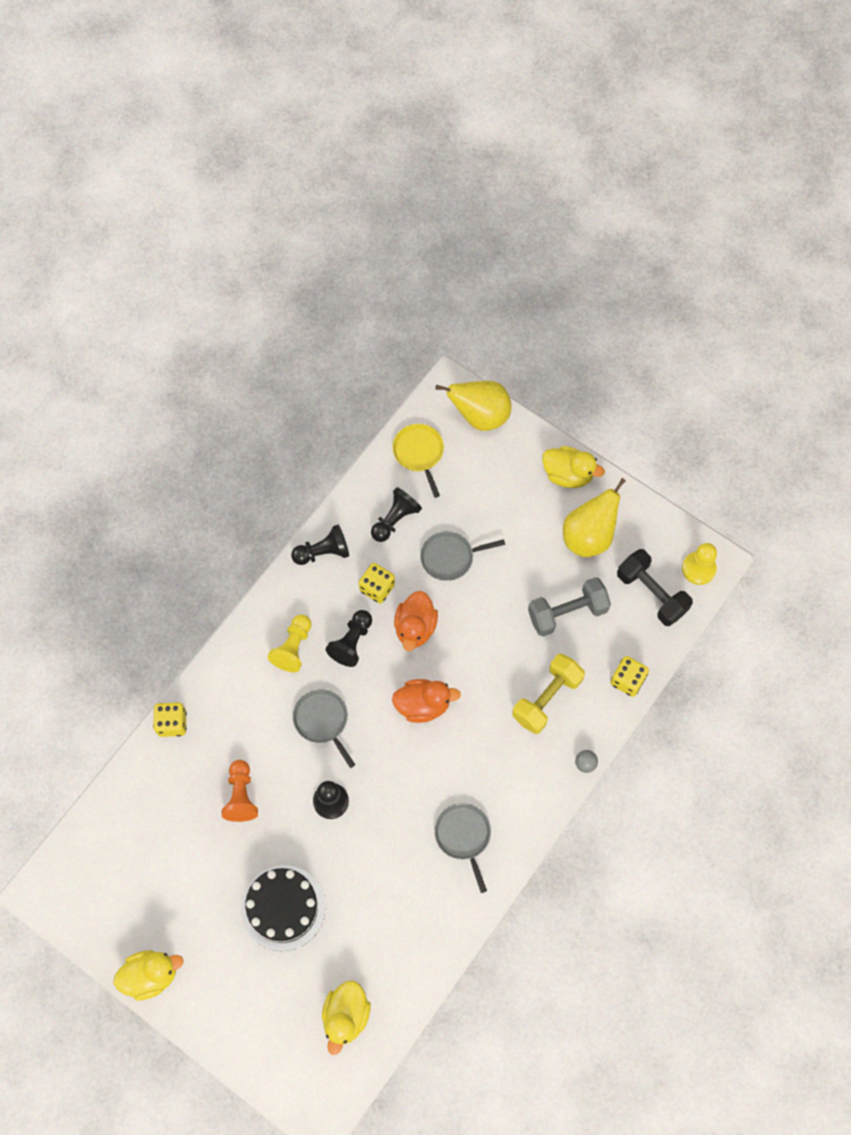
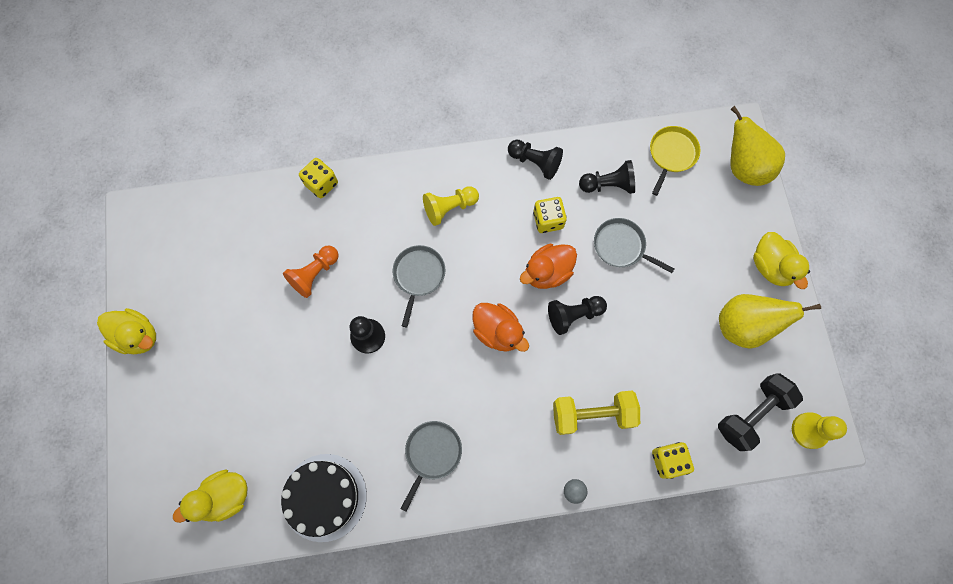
camera: 45 degrees right, 5 degrees up
black cake [241,865,326,951] -> black cake moved to [281,454,367,542]
black pawn [326,610,372,667] -> black pawn moved to [548,296,607,335]
grey dumbbell [528,577,611,637] -> none
black dumbbell [617,549,693,626] -> black dumbbell turned 45 degrees clockwise [718,373,803,451]

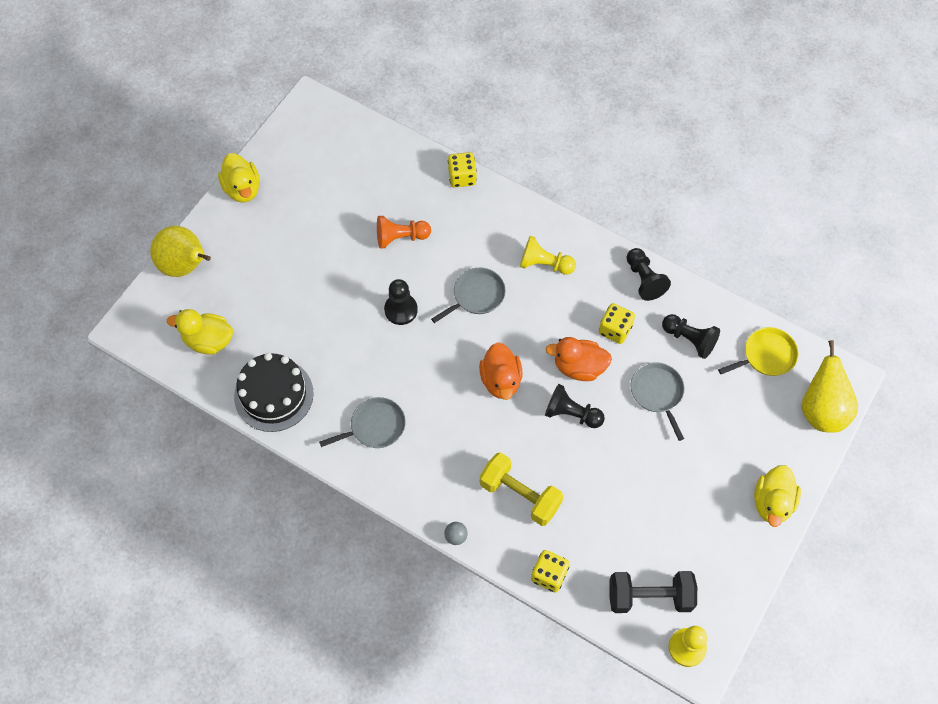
camera: 40 degrees right, 10 degrees down
yellow pear [719,294,821,349] -> yellow pear moved to [150,226,211,277]

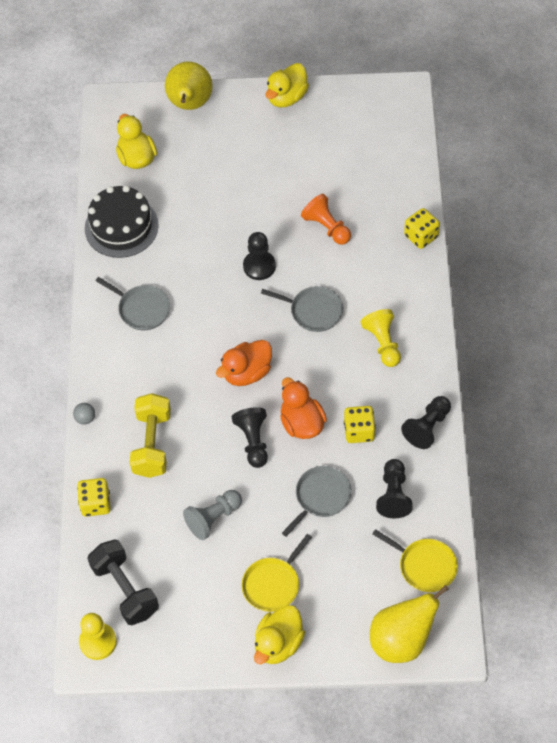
camera: 60 degrees right, 5 degrees down
yellow duck [754,465,801,527] -> yellow duck turned 45 degrees counterclockwise [254,605,305,664]
none -> grey pawn [183,490,242,540]
none -> yellow pan [242,534,312,612]

